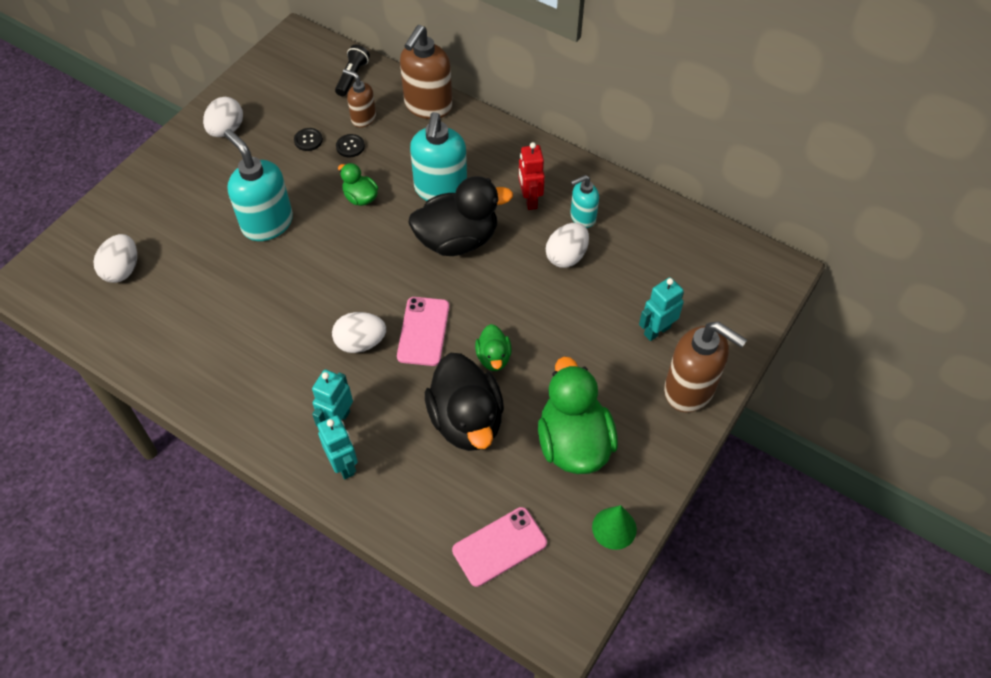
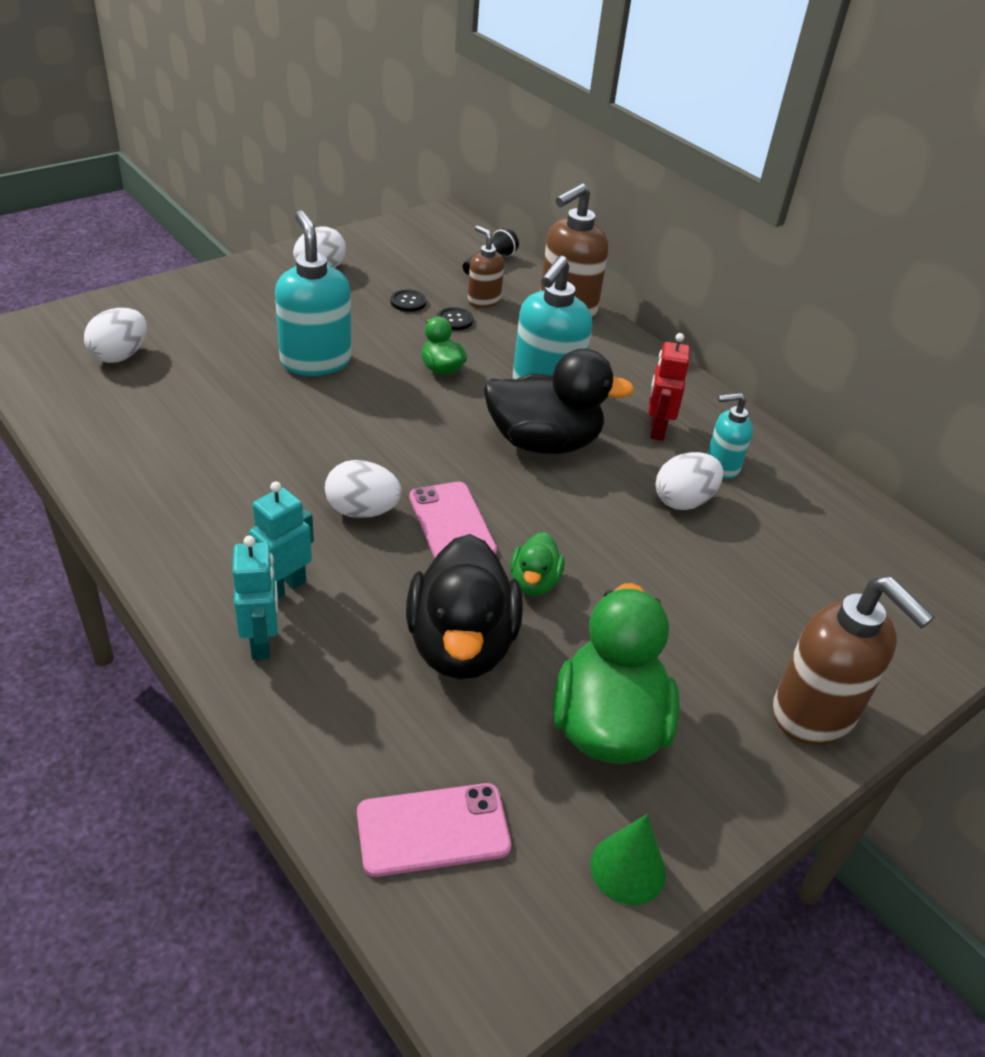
camera: 15 degrees right, 15 degrees down
pink phone [397,297,449,366] -> pink phone turned 45 degrees counterclockwise [409,482,497,558]
turquoise robot [639,277,684,341] -> none

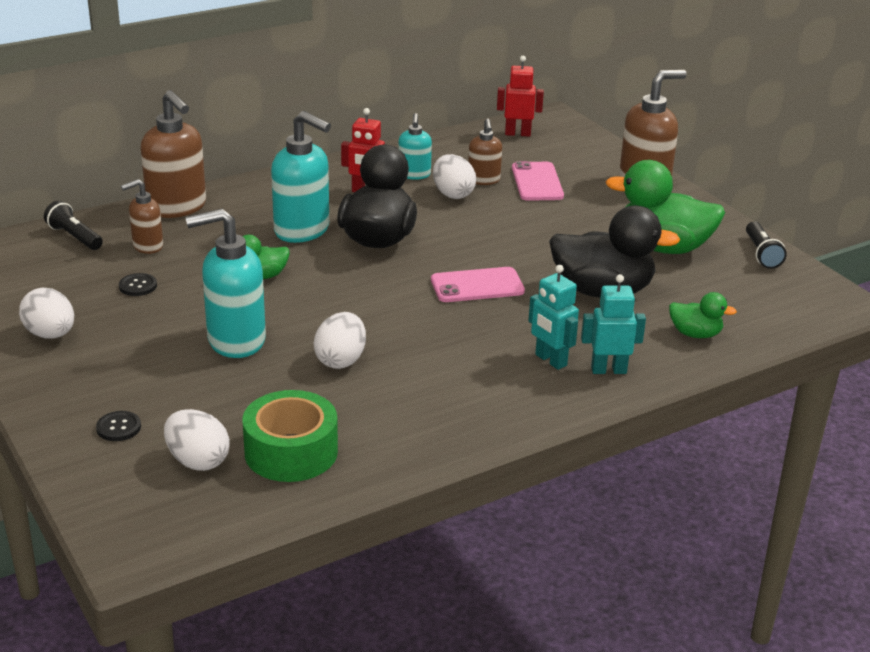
camera: 80 degrees left, 10 degrees down
white egg [325,460,402,518] -> white egg moved to [313,312,366,369]
pink phone [357,783,511,877] -> pink phone moved to [512,161,564,201]
black button [437,307,473,330] -> black button moved to [96,411,141,441]
green duck [510,532,565,596] -> green duck moved to [669,292,737,338]
green cone [590,814,666,905] -> black flashlight [746,221,787,269]
none -> green tape [242,390,338,482]
none -> brown soap dispenser [468,118,502,185]
none -> red robot [497,56,544,137]

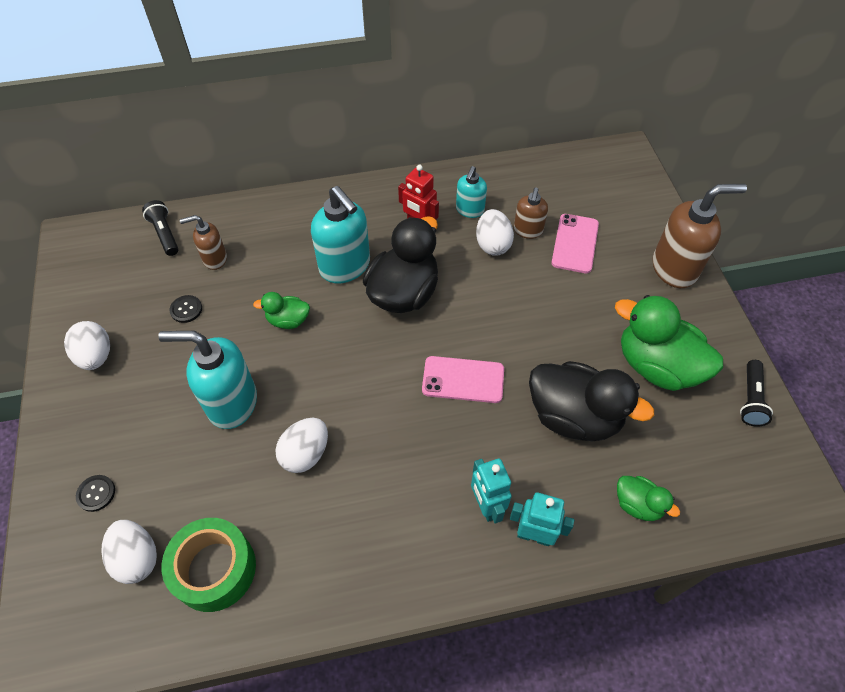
camera: 20 degrees right, 25 degrees up
brown soap dispenser [141,90,206,218] -> none
red robot [497,56,544,137] -> none

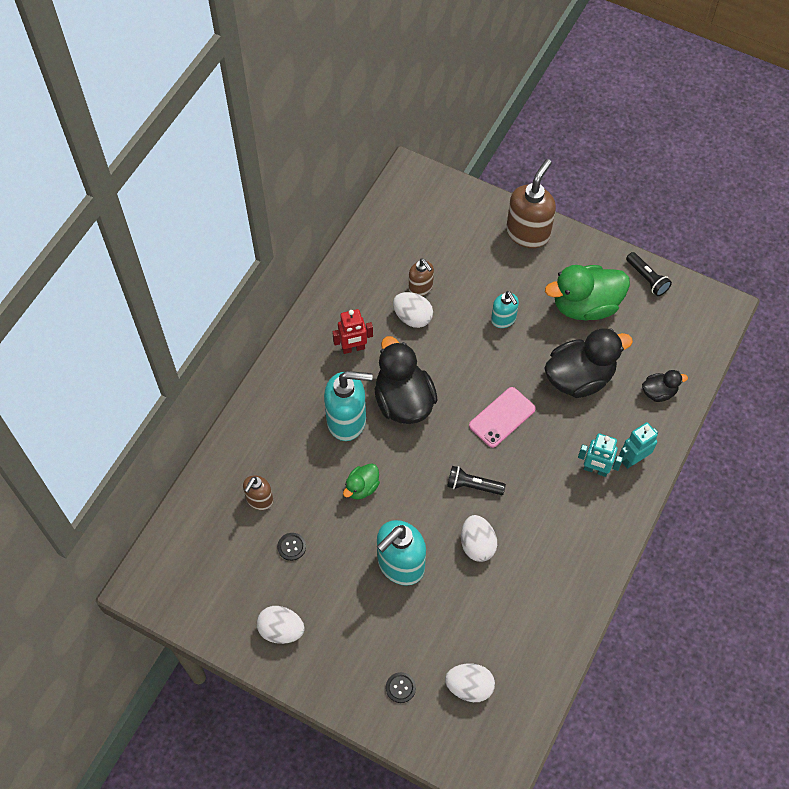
camera: 50 degrees left, 5 degrees up
black flashlight [142,200,179,256] -> black flashlight moved to [447,466,506,495]
green tape [162,518,256,612] -> none
turquoise soap dispenser [456,166,487,218] -> turquoise soap dispenser moved to [491,291,519,328]
pink phone [551,214,599,273] -> none
green duck [617,476,680,521] -> black duck [642,370,688,402]

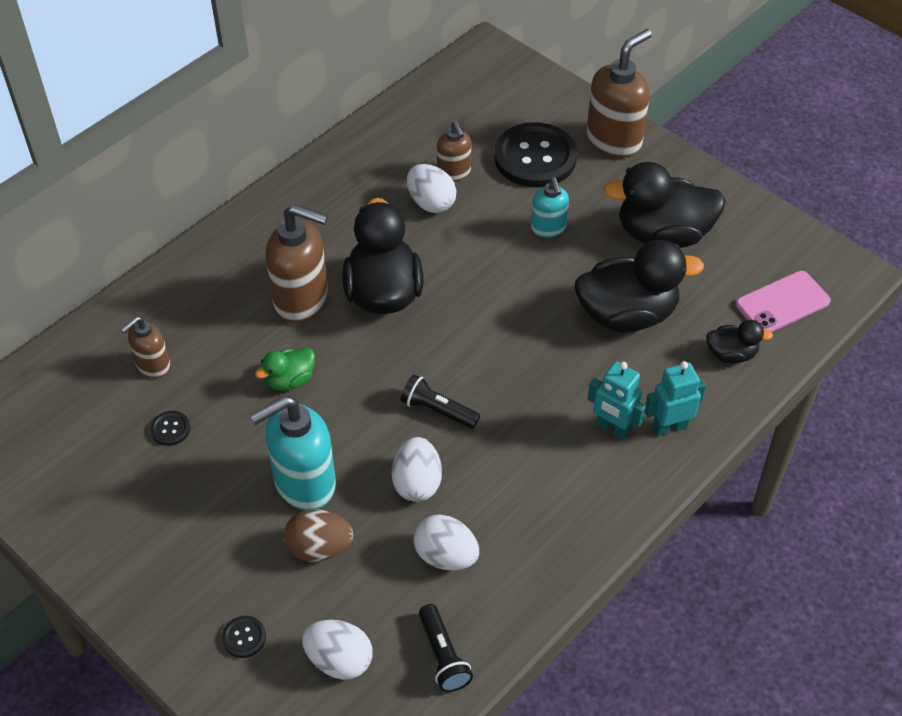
camera: 15 degrees right, 10 degrees down
white egg [257,606,305,644] -> white egg moved to [413,515,479,570]
turquoise soap dispenser [324,371,373,441] -> brown soap dispenser [265,204,328,322]
red robot [332,309,373,354] -> none
pink phone [469,387,536,448] -> pink phone moved to [736,271,831,332]
green duck [545,265,630,320] -> black duck [603,162,726,248]
black flashlight [626,252,672,296] -> black flashlight moved to [419,604,473,692]
none -> brown egg [284,509,353,562]
none -> black button [494,122,577,187]

